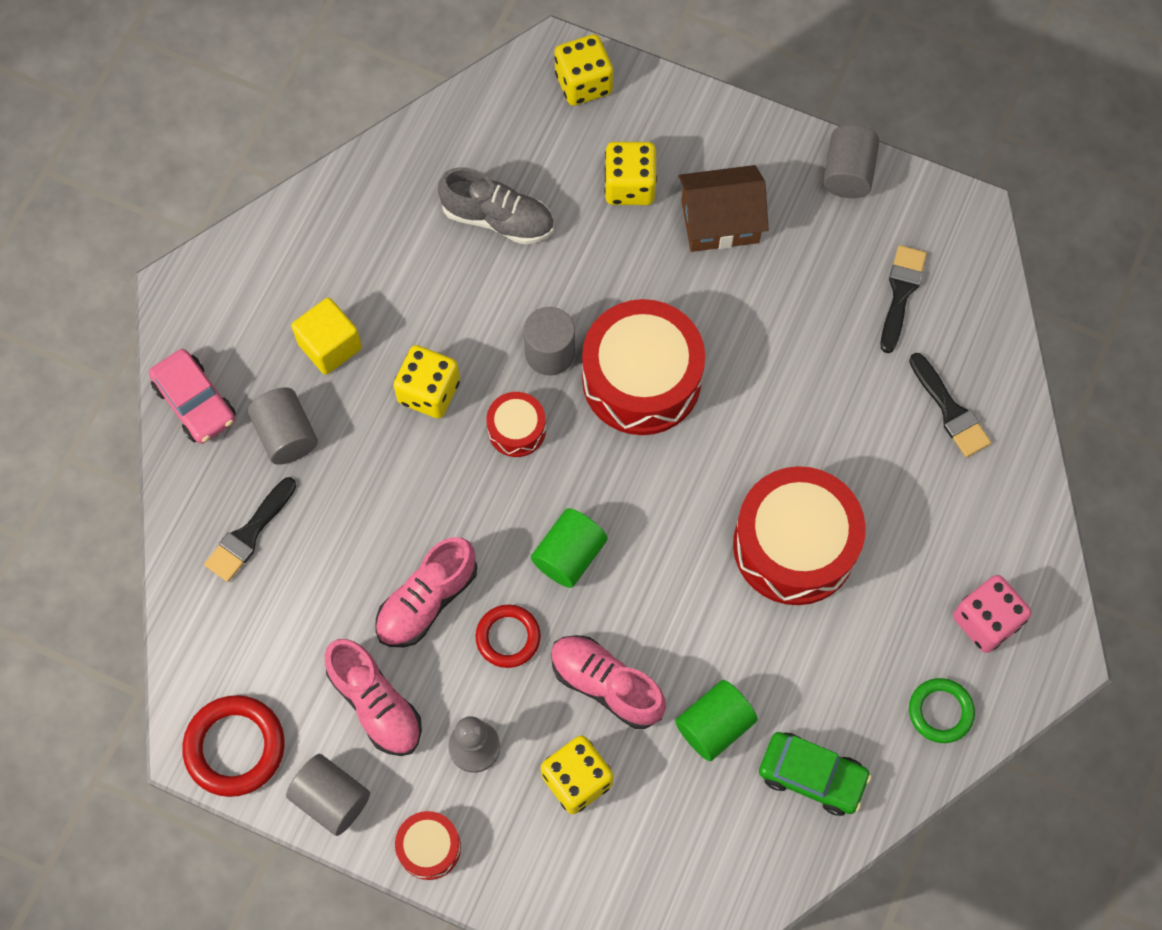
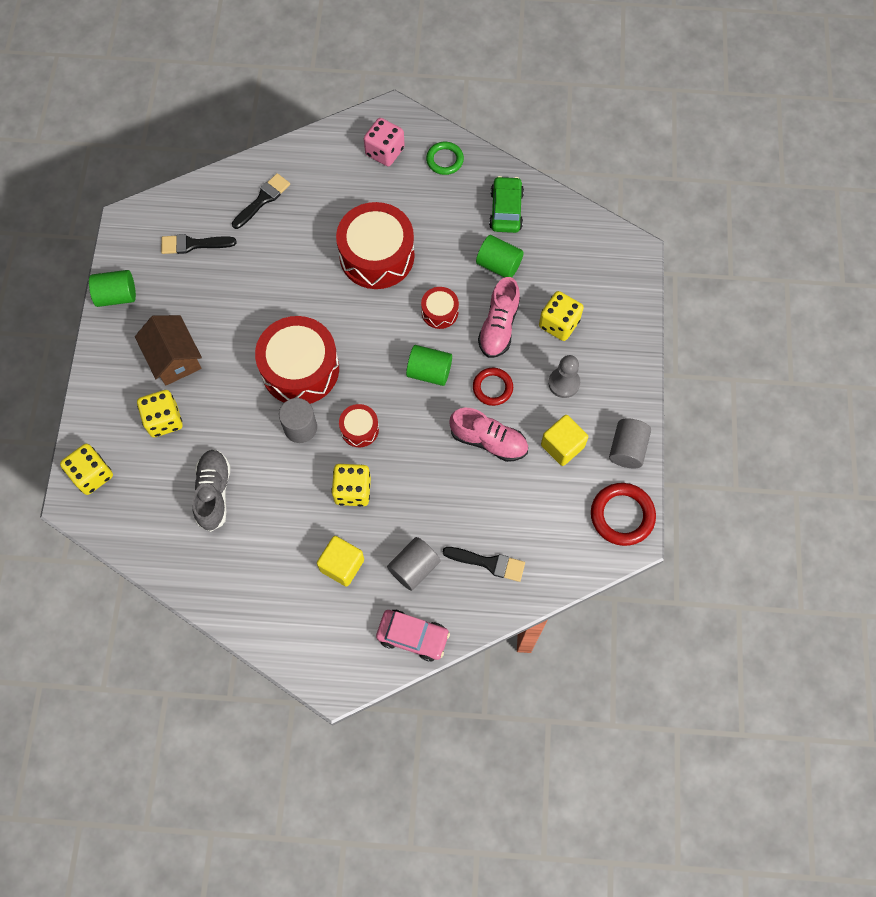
camera: 110 degrees left, 0 degrees up
pink car [149,349,236,444] -> pink car turned 75 degrees clockwise [376,610,450,661]
pink shoe [325,639,422,756] -> yellow cube [541,415,588,466]
red drum [395,811,461,880] -> red drum moved to [421,287,459,329]
grey cylinder [823,125,880,198] -> green cylinder [89,270,136,307]

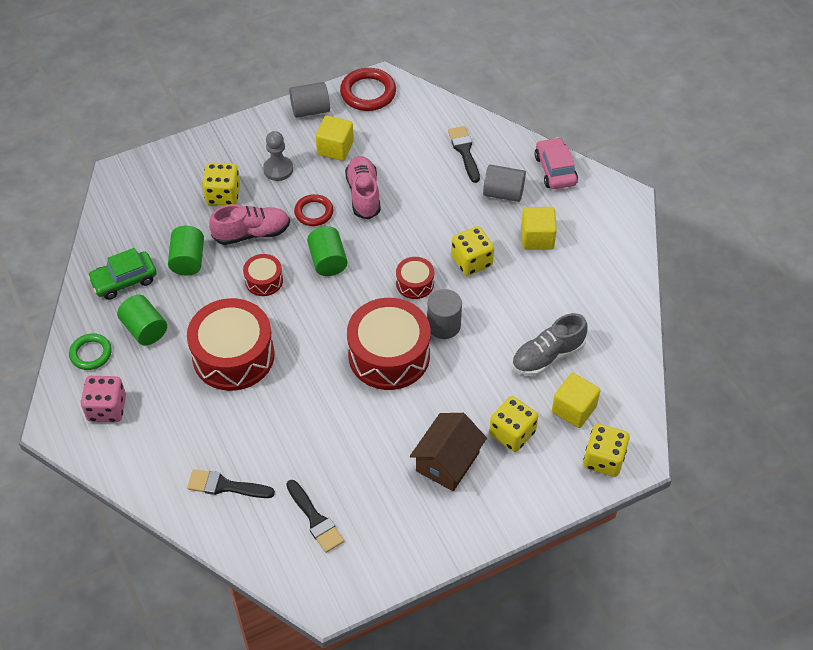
camera: 120 degrees left, 15 degrees down
green cylinder [89,270,136,307] -> green cylinder moved to [117,295,167,345]
none -> yellow cube [552,373,601,428]

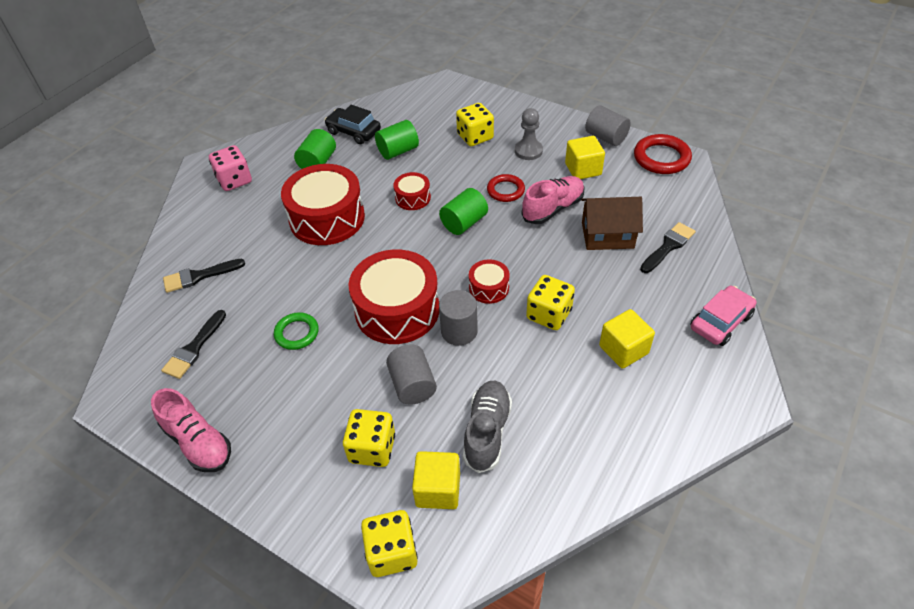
camera: 60 degrees right, 5 degrees down
green ring [69,333,112,370] -> green ring moved to [274,312,319,350]
green car [87,248,157,300] -> black car [325,105,381,144]
black brush [187,469,275,498] -> black brush turned 90 degrees counterclockwise [163,259,245,293]
pink shoe [209,204,290,245] -> pink shoe moved to [151,388,231,472]
brown house [410,413,487,491] -> brown house moved to [581,197,643,250]
grey cylinder [483,165,526,202] -> grey cylinder moved to [386,345,437,405]
grey shoe [512,313,588,376] -> grey shoe turned 75 degrees clockwise [463,381,512,473]

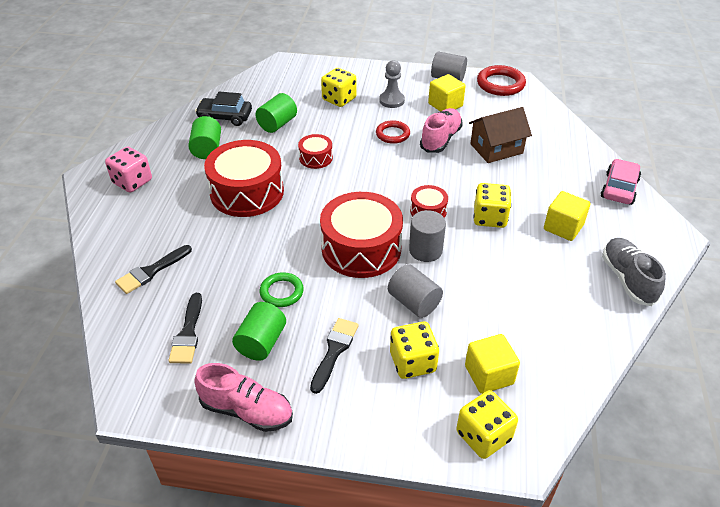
camera: 25 degrees left, 5 degrees down
green cylinder [439,188,488,235] -> green cylinder moved to [232,302,286,361]
grey shoe [463,381,512,473] -> grey shoe moved to [602,238,666,306]
black brush [640,222,696,273] -> black brush moved to [310,318,359,394]

